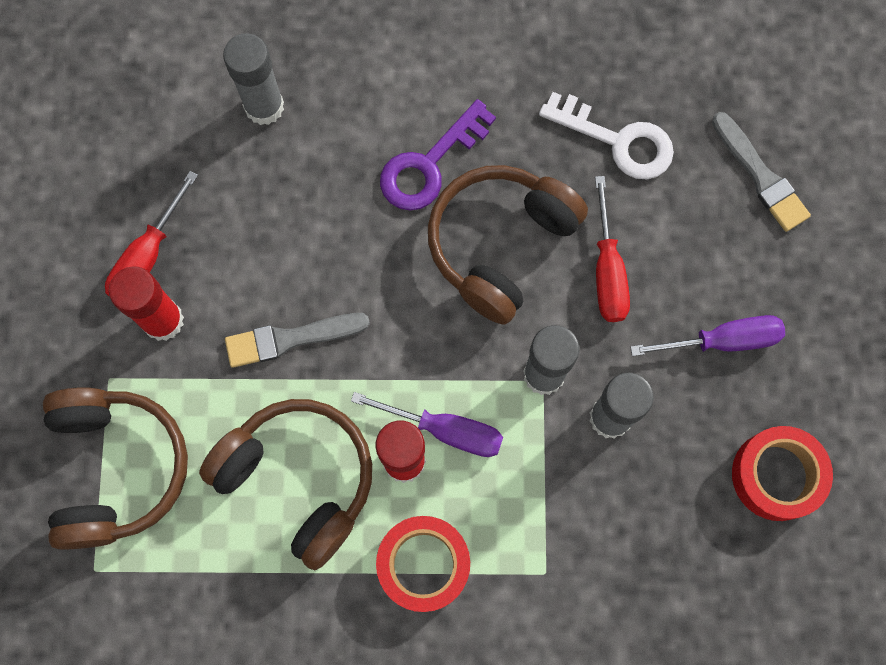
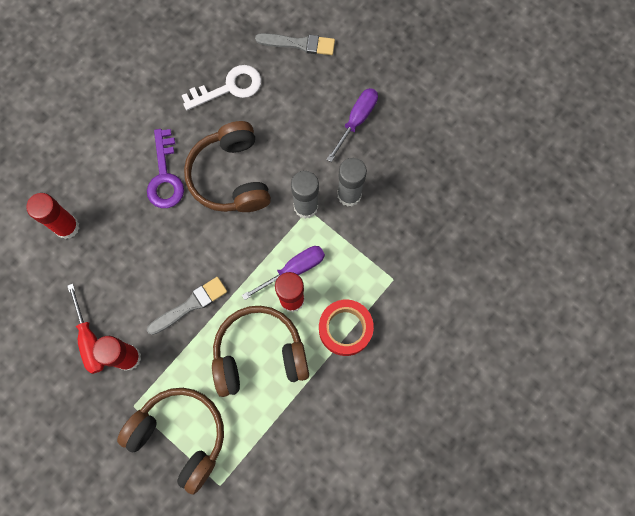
camera: 50 degrees left, 0 degrees up
grey glue stick [223,33,284,125] -> red glue stick [26,193,79,239]
grey brush [225,313,370,368] -> grey brush turned 150 degrees counterclockwise [147,277,227,335]
red screwdriver [595,176,630,322] -> none
red tape [732,426,833,521] -> none

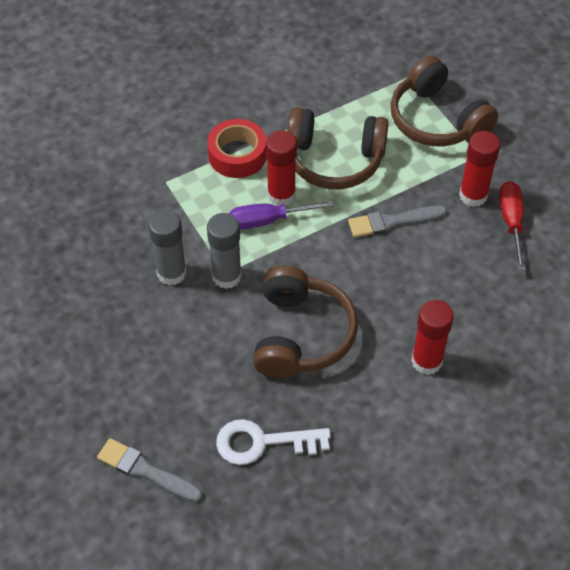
camera: 160 degrees left, 20 degrees down
red glue stick [26,193,79,239] -> red glue stick moved to [411,300,454,375]
purple key [147,129,184,208] -> none
purple screwdriver [327,88,378,162] -> none

